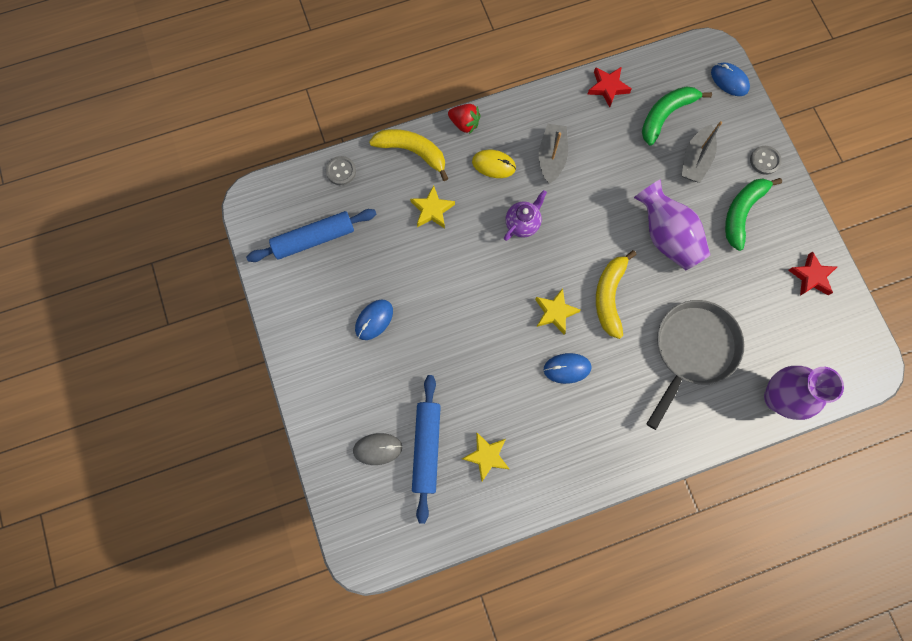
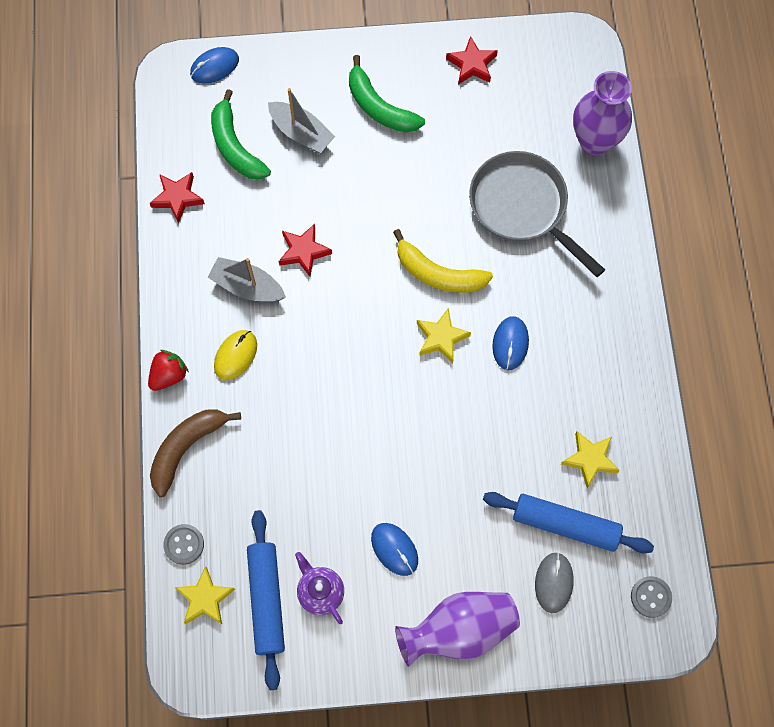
camera: 75 degrees left, 5 degrees down
yellow banana [369,129,448,181] -> brown banana [150,410,241,497]
yellow star [410,185,455,228] -> yellow star moved to [175,566,235,624]
purple teapot [504,190,547,241] -> purple teapot moved to [295,552,344,624]
purple vase [634,179,710,270] -> purple vase moved to [395,592,520,667]
grey button [750,146,782,175] -> grey button moved to [631,576,672,618]
none -> red star [279,224,332,277]

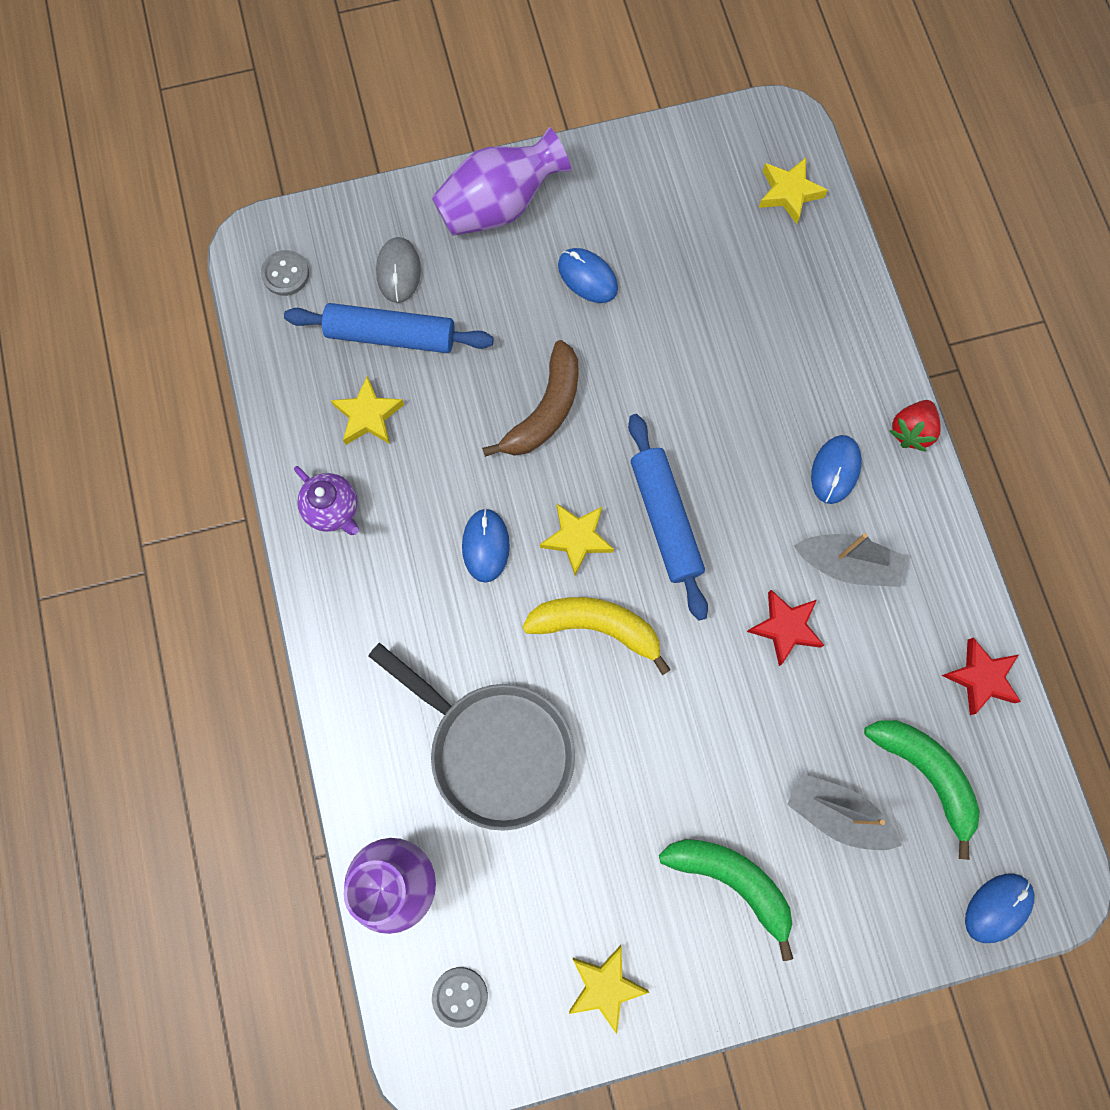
camera: 170 degrees right, 5 degrees up
brown banana [150,410,241,497] -> brown banana moved to [482,340,579,457]
grey button [163,524,204,565] -> grey button moved to [432,967,488,1028]
yellow mouse [214,330,257,380] -> blue mouse [811,435,862,504]
blue rolling pin [247,510,285,690] -> blue rolling pin moved to [628,414,708,621]
purple teapot [295,552,344,624] -> purple teapot moved to [294,466,359,535]
red star [446,36,498,85] -> yellow star [569,945,649,1034]

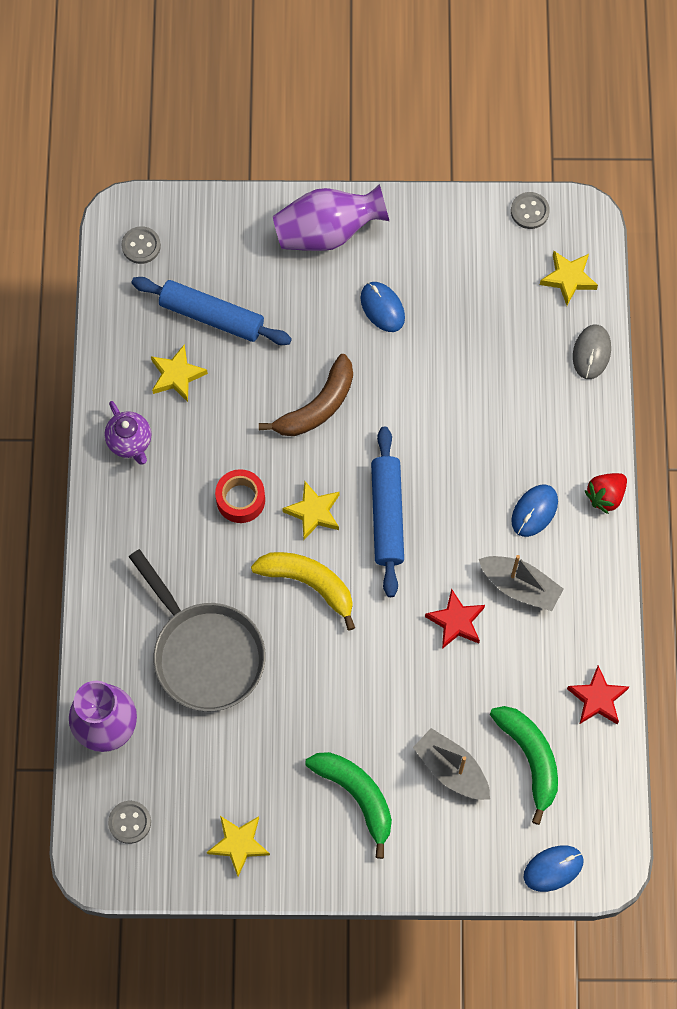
camera: 15 degrees right, 5 degrees down
grey mouse [376,237,421,303] -> grey mouse moved to [573,325,611,379]
blue mouse [462,508,510,583] -> red tape [215,469,265,523]
none -> grey button [511,192,550,229]

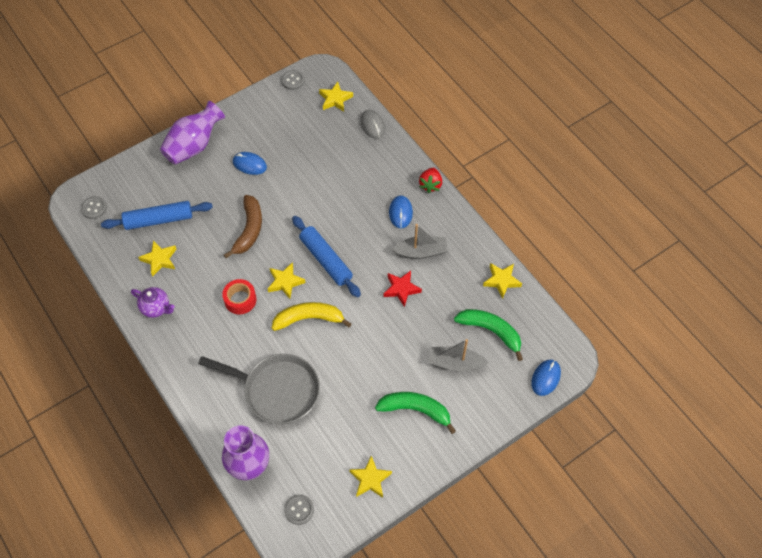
camera: 35 degrees left, 10 degrees down
red star [567,665,629,725] -> yellow star [483,263,522,299]

